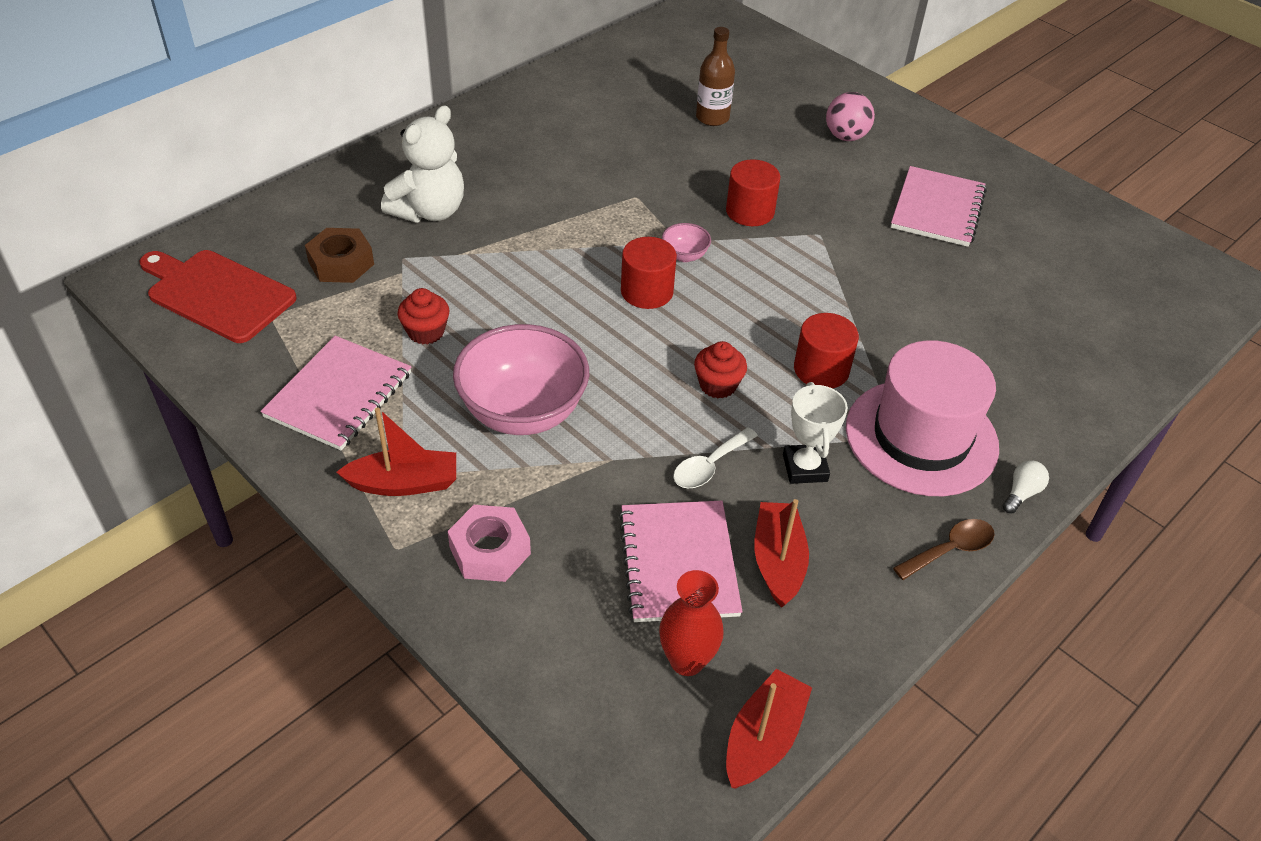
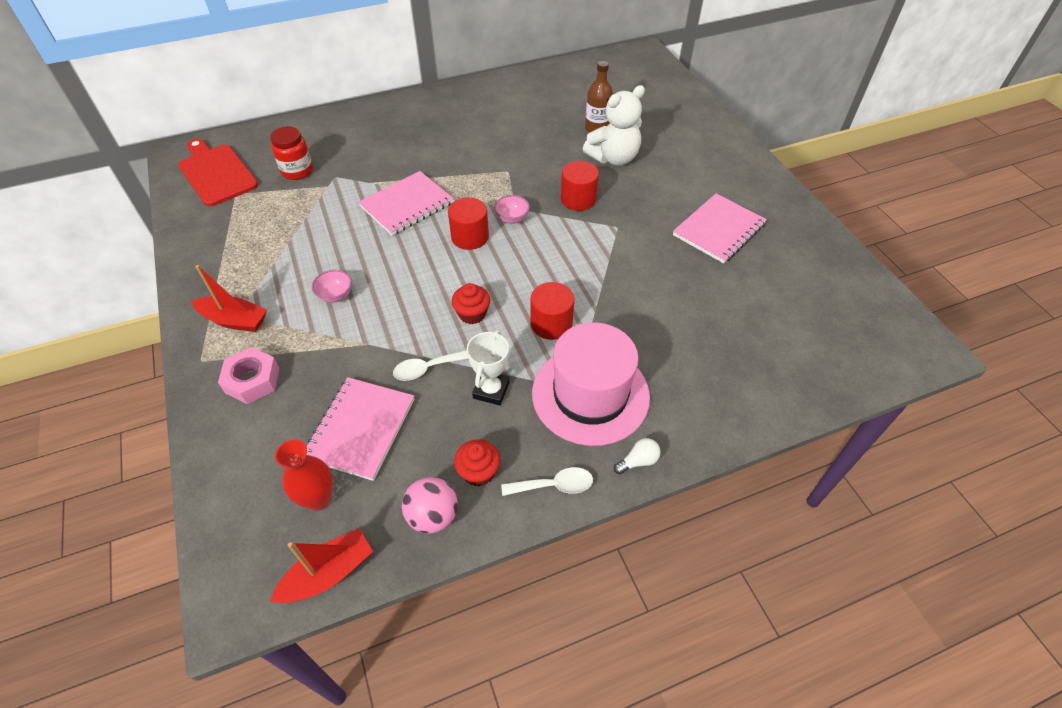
camera: 25 degrees right, 5 degrees up
pink notebook [260,336,411,450] -> pink notebook moved to [358,171,454,236]
brown nut [305,228,374,283] -> red jar [270,126,313,180]
white teddy bear [381,105,464,222] -> white teddy bear moved to [583,85,645,166]
red cupcake [398,288,450,345] -> red cupcake moved to [454,439,501,486]
pink bowl [453,324,589,435] -> pink bowl [312,270,352,303], size x0.43
red boat [754,499,809,608] -> none
pink ball [826,92,875,141] -> pink ball moved to [402,477,458,534]
brown spoon [893,519,995,580] -> white spoon [501,467,593,496]

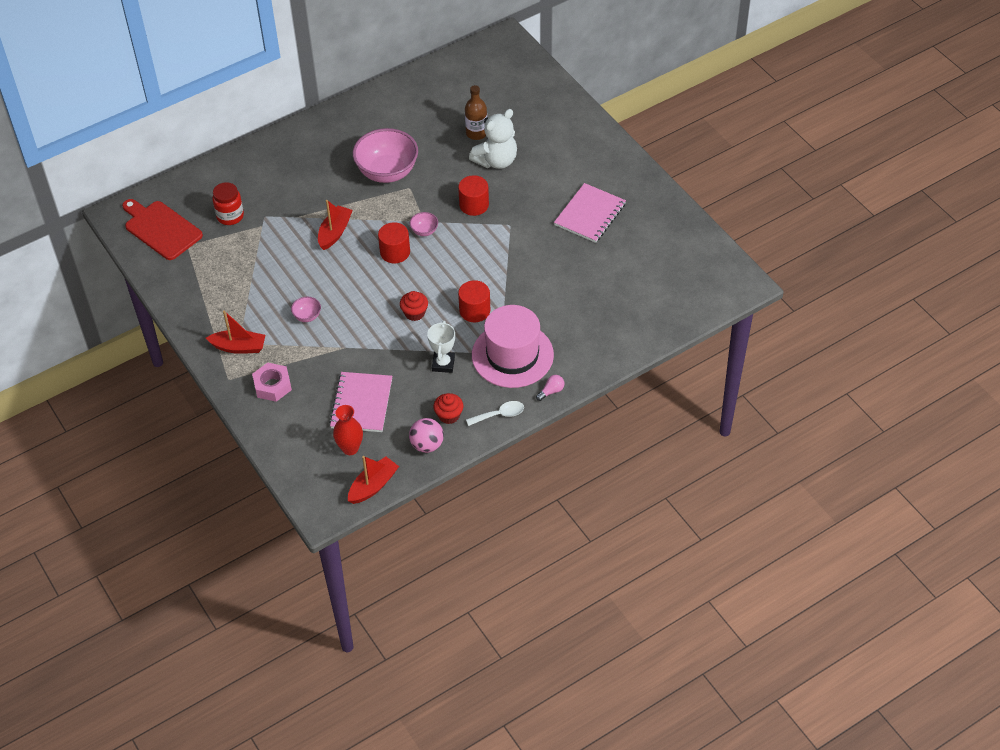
camera: 10 degrees left, 0 degrees up
pink notebook [358,171,454,236] -> red boat [318,200,353,250]
white spoon [393,350,468,381] -> none
white light bulb [614,438,661,474] -> pink light bulb [536,375,564,401]
none -> pink bowl [353,128,418,183]

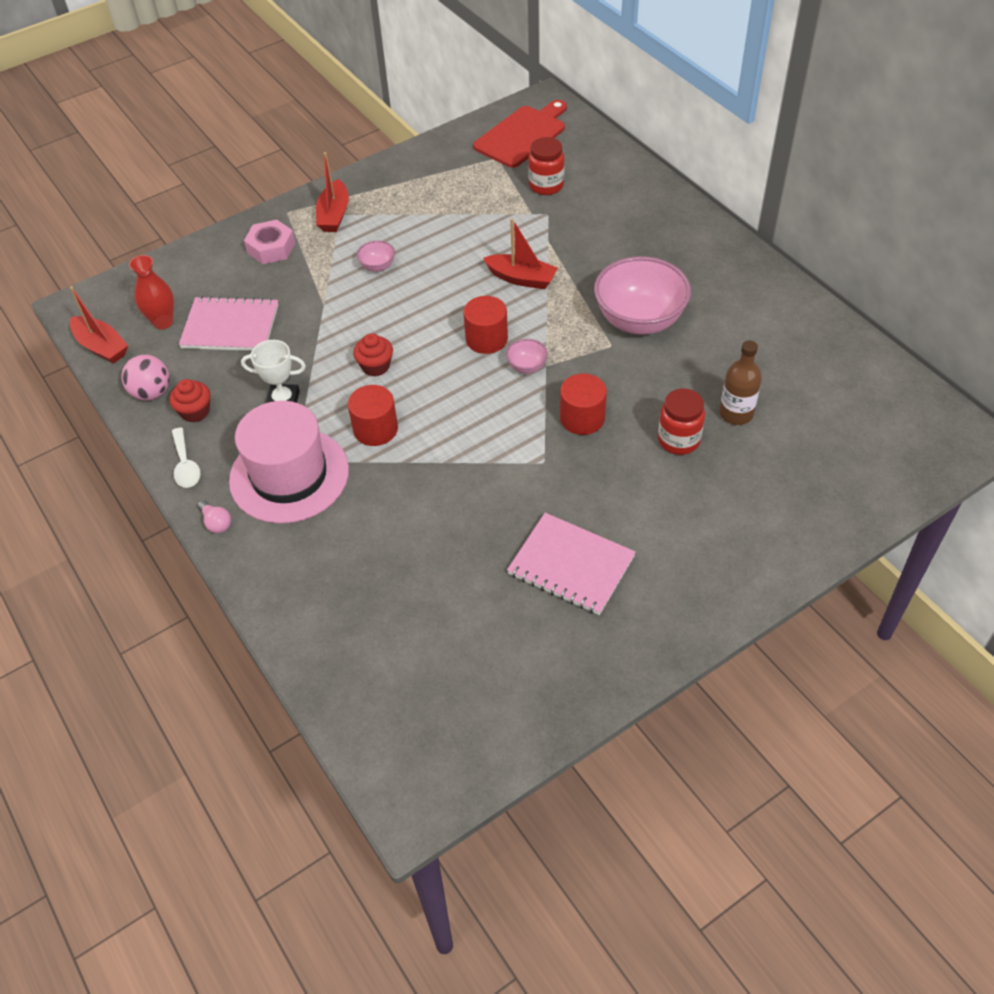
camera: 90 degrees right, 0 degrees up
white teddy bear [469,109,517,169] -> red jar [658,389,705,455]

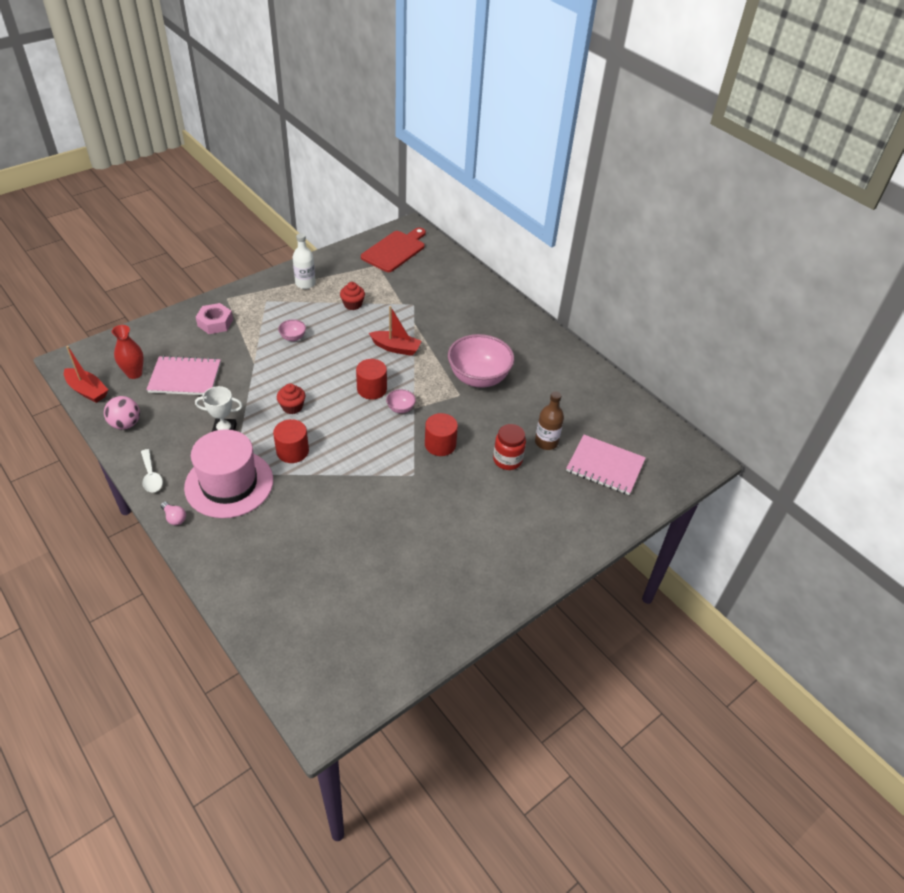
camera: 10 degrees left, 5 degrees down
red cupcake [169,379,210,423] -> red cupcake moved to [340,282,365,310]
red boat [316,152,349,232] -> none
pink notebook [507,513,636,615] -> pink notebook moved to [566,435,646,495]
red jar [528,137,564,195] -> none
none -> white bottle [293,233,316,289]

